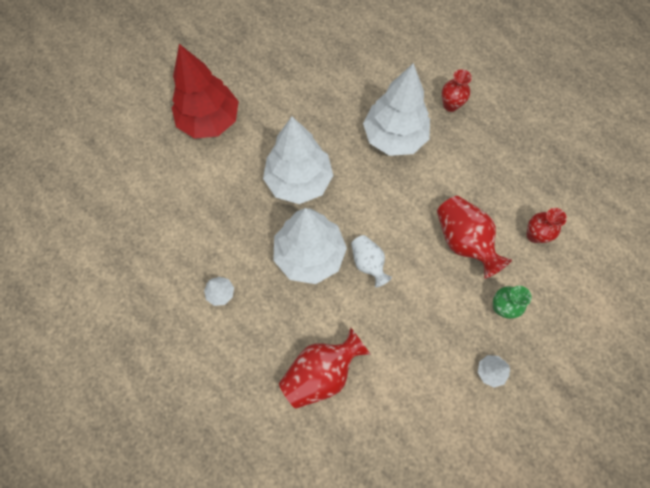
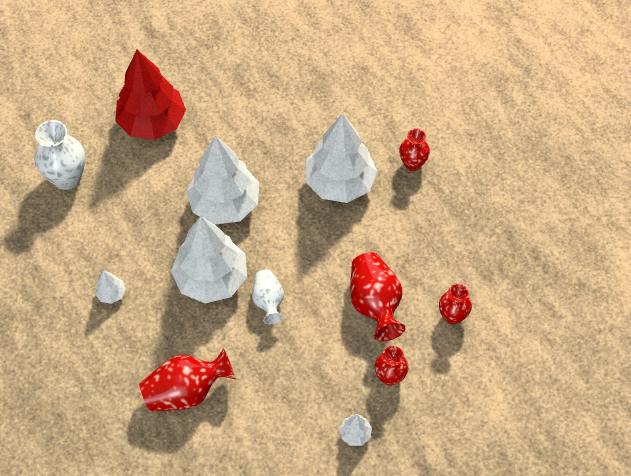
camera: 15 degrees right, 10 degrees down
green vase [493,286,531,319] -> red vase [375,346,408,386]
none -> white vase [34,120,85,190]

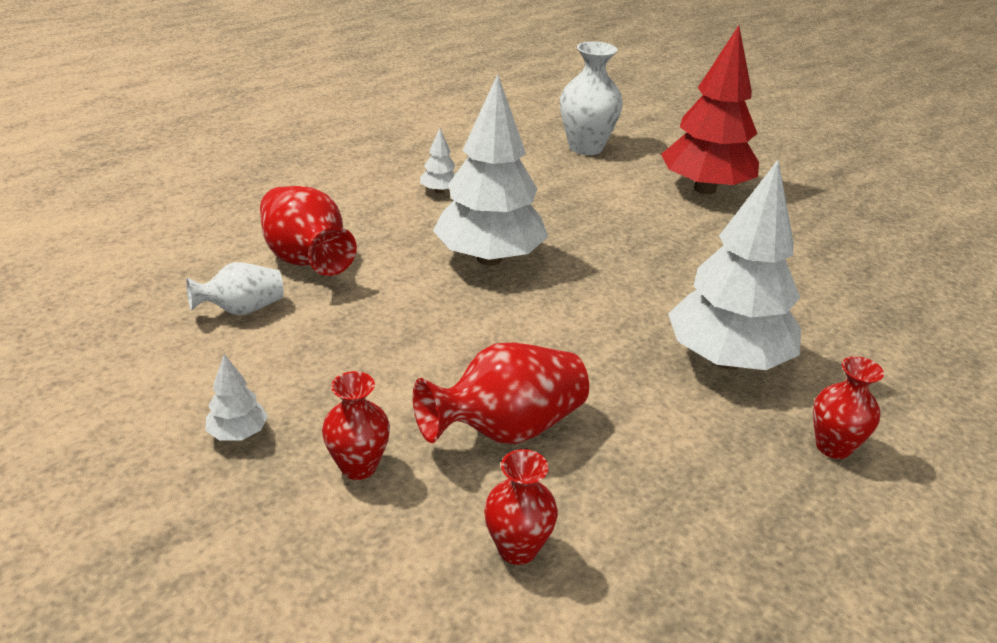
camera: 75 degrees right, 25 degrees down
white tree [186,136,259,224] -> none
white vase [252,270,284,324] -> white vase moved to [186,262,283,316]

